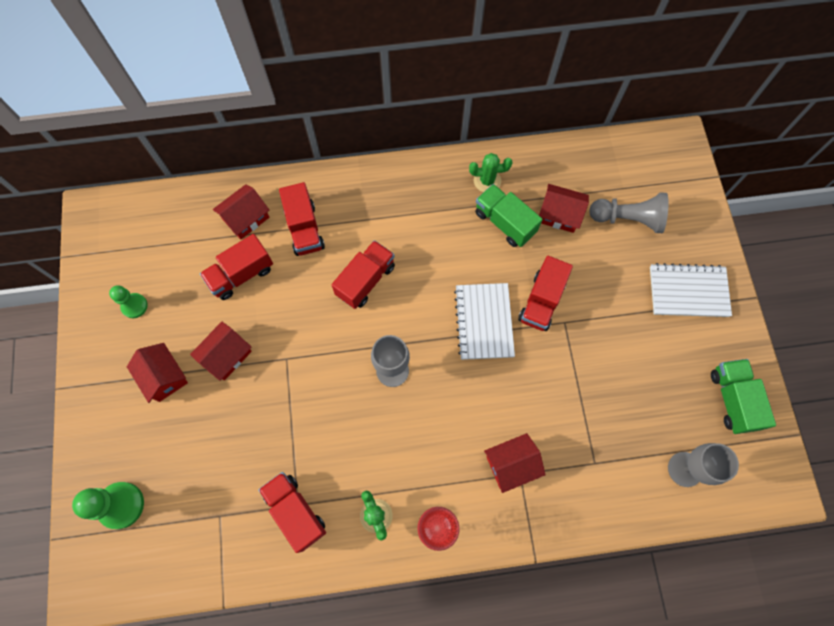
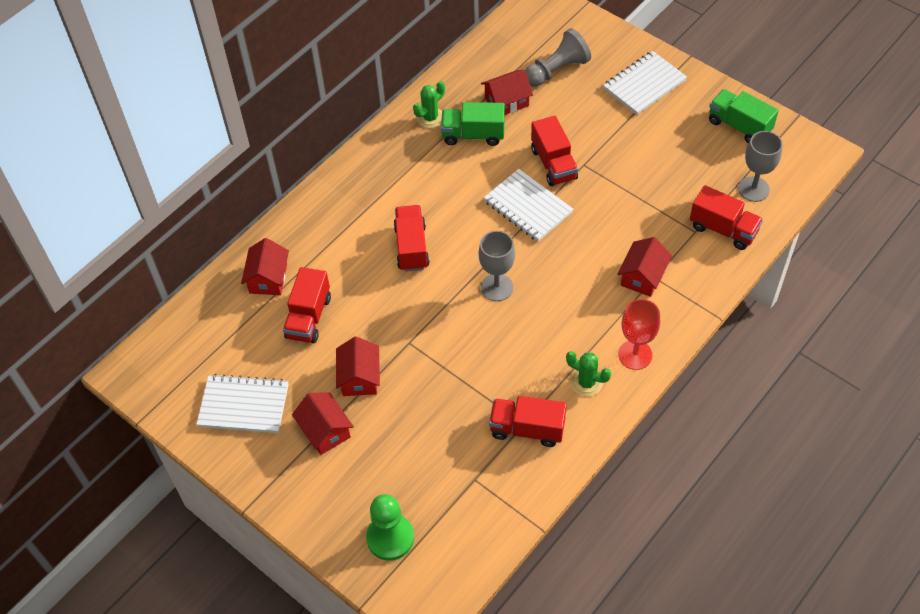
camera: 40 degrees left, 15 degrees down
green pawn [109,285,148,318] -> white notebook [196,374,289,433]
red house [127,343,188,403] -> red house turned 45 degrees clockwise [292,392,354,455]
red truck [279,182,325,256] -> red truck moved to [690,185,763,250]

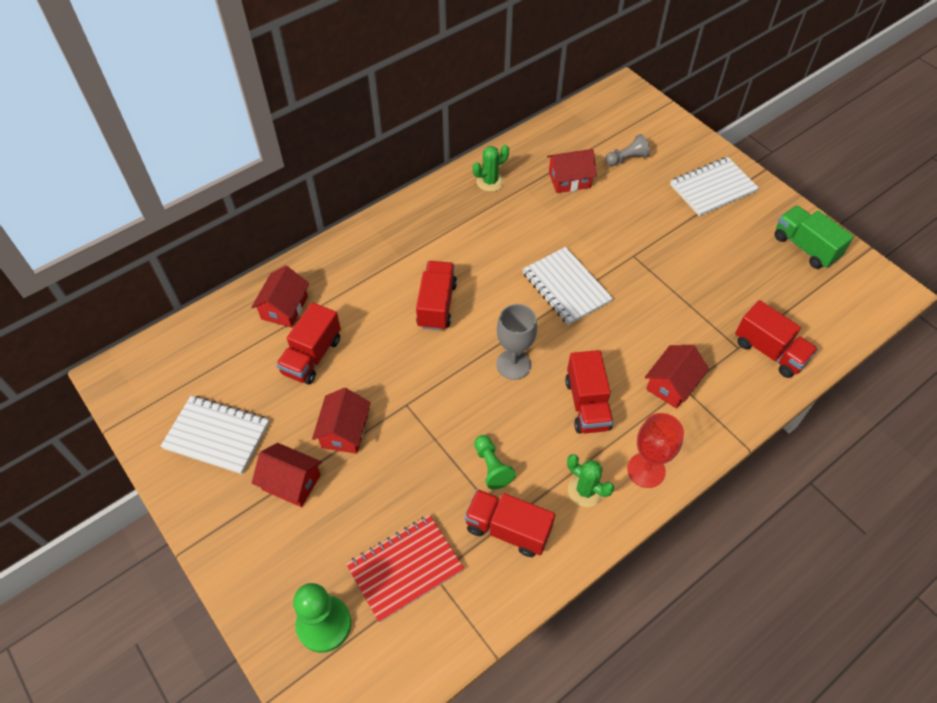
camera: 10 degrees right, 0 degrees up
red house [292,392,354,455] -> red house turned 45 degrees counterclockwise [252,443,322,507]
green truck [441,102,505,146] -> none
grey pawn [525,28,591,87] -> grey pawn [605,134,650,166], size x0.62
red truck [531,116,578,186] -> red truck moved to [565,350,614,434]
grey goblet [738,131,783,202] -> none
none -> red notebook [346,515,464,623]
none -> green pawn [474,435,516,490]

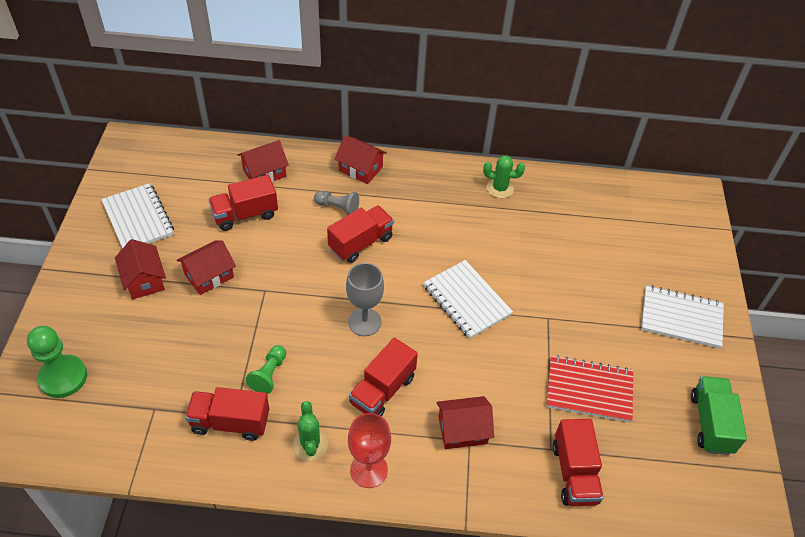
camera: 40 degrees right, 5 degrees down
red notebook [346,515,464,623] -> red notebook moved to [546,355,633,422]
red truck [464,489,555,557] -> red truck turned 60 degrees counterclockwise [185,387,269,441]
white notebook [522,247,613,325] -> white notebook turned 45 degrees counterclockwise [423,260,513,339]
red house [547,149,597,193] -> red house moved to [335,135,387,184]
grey pawn [605,134,650,166] -> grey pawn moved to [314,191,359,215]

